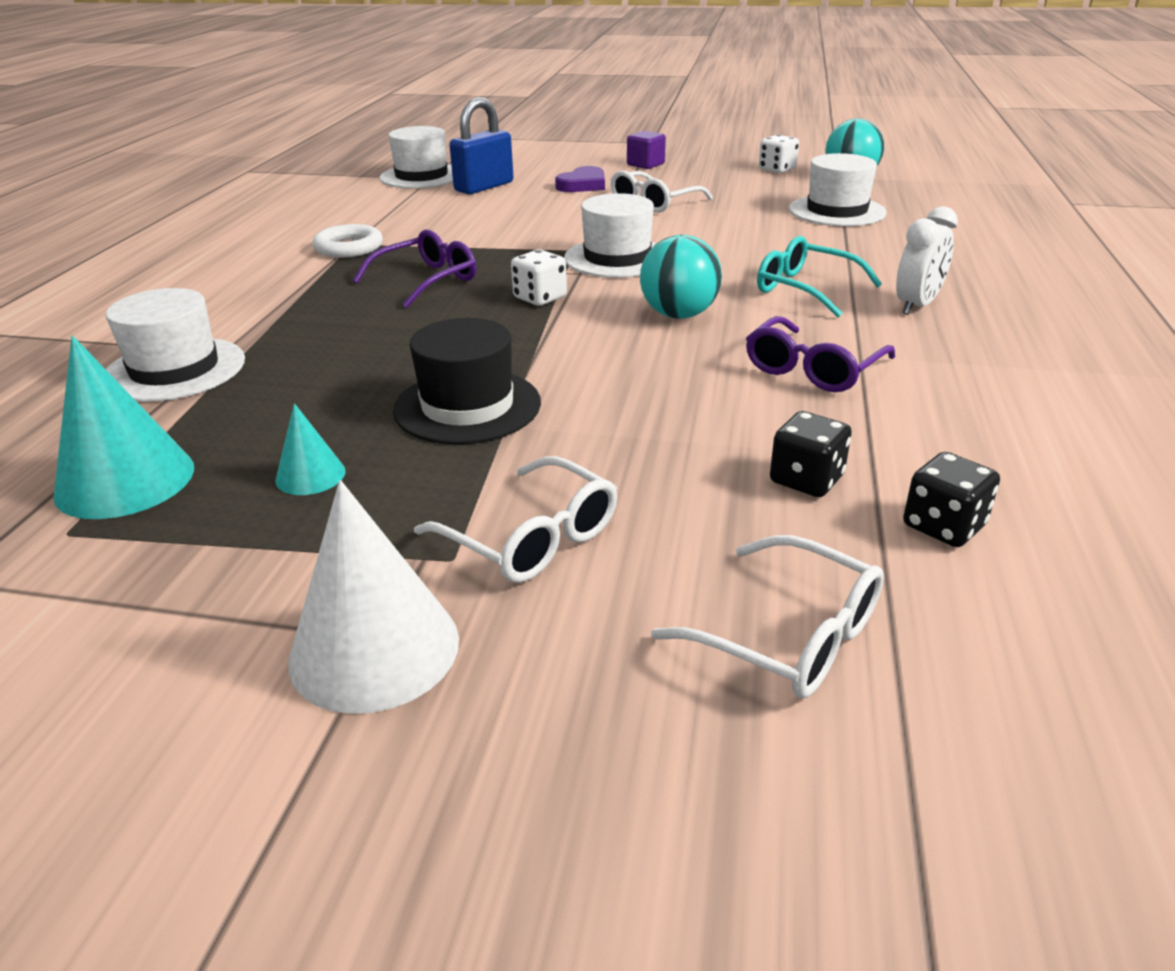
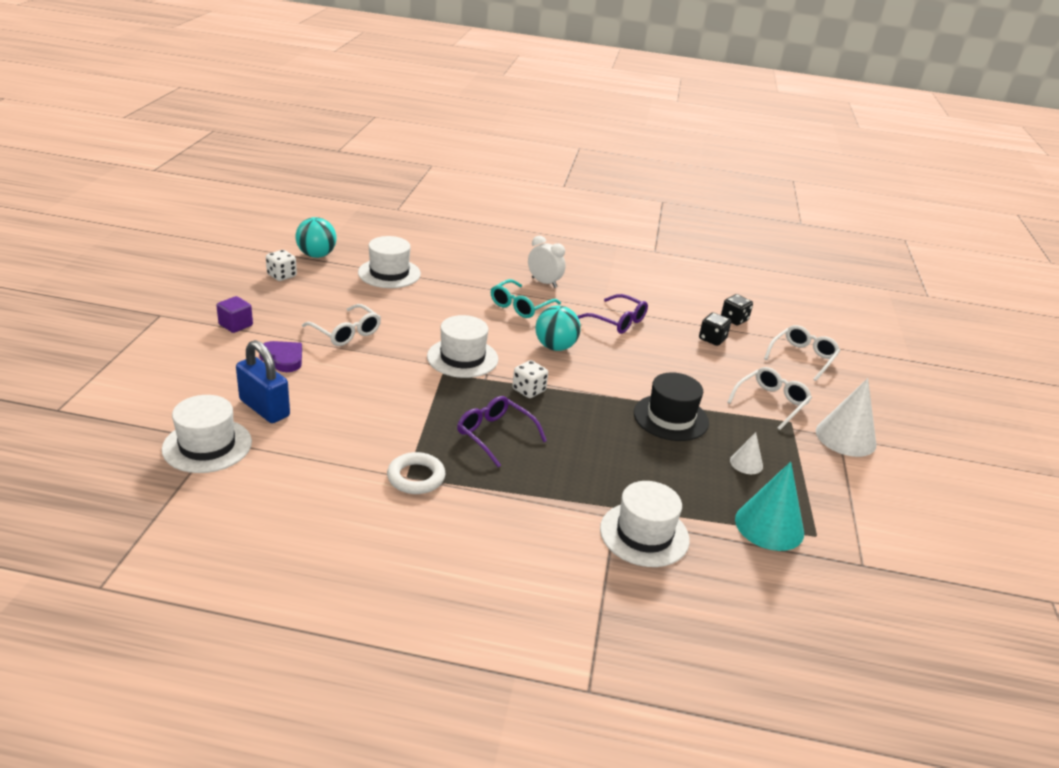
camera: 95 degrees left, 0 degrees up
turquoise cone [275,403,345,495] -> white cone [730,432,763,474]

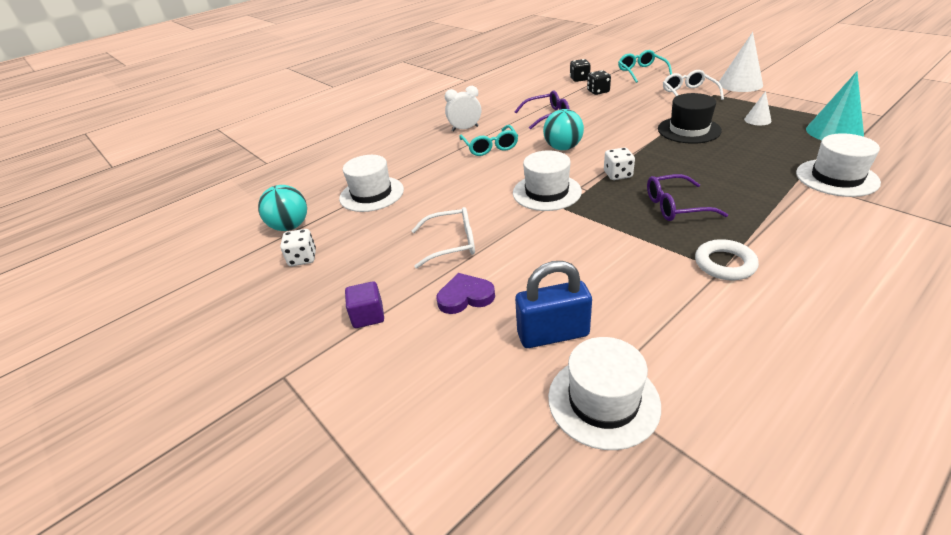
camera: 45 degrees left, 5 degrees up
white glasses [764,325,840,381] -> turquoise glasses [618,50,672,83]

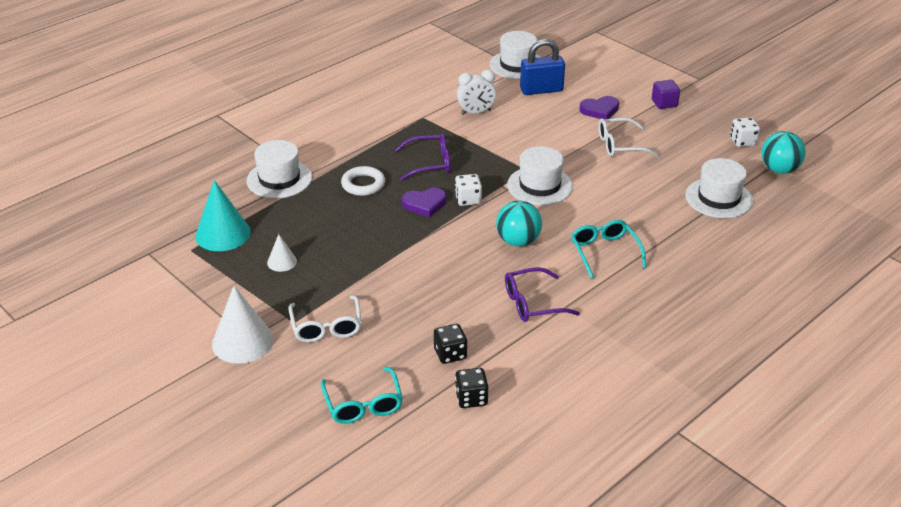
camera: 175 degrees right, 0 degrees up
white clock [445,86,481,132] -> white clock moved to [457,70,496,115]
black hat [658,93,722,144] -> none
white ring [695,239,759,280] -> white ring moved to [341,166,385,196]
none -> purple heart [402,188,446,217]

